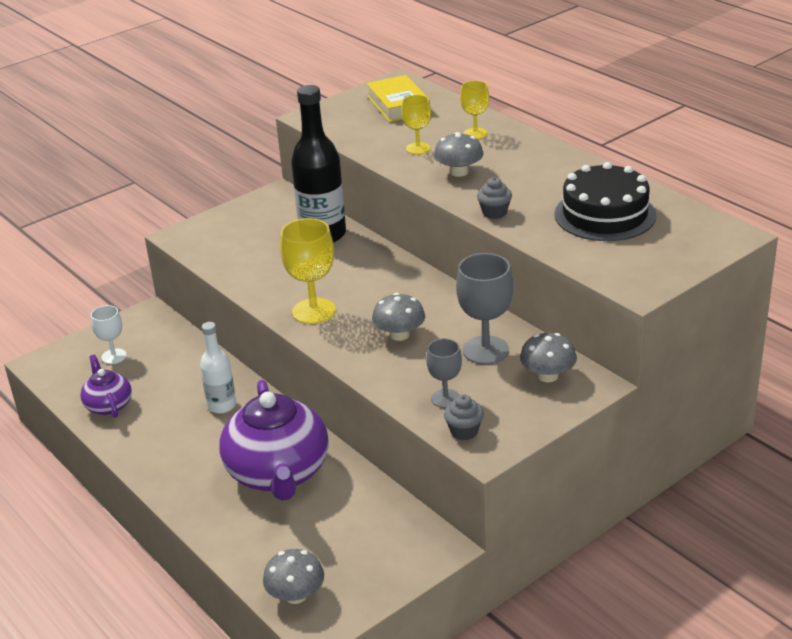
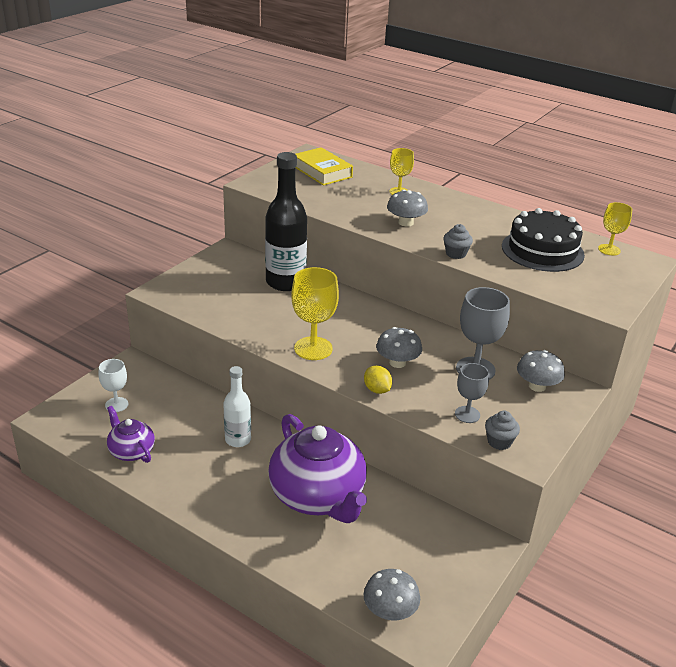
camera: 20 degrees left, 0 degrees up
yellow goblet [401,95,431,154] -> yellow goblet moved to [598,202,632,255]
none -> yellow lemon [364,366,392,394]

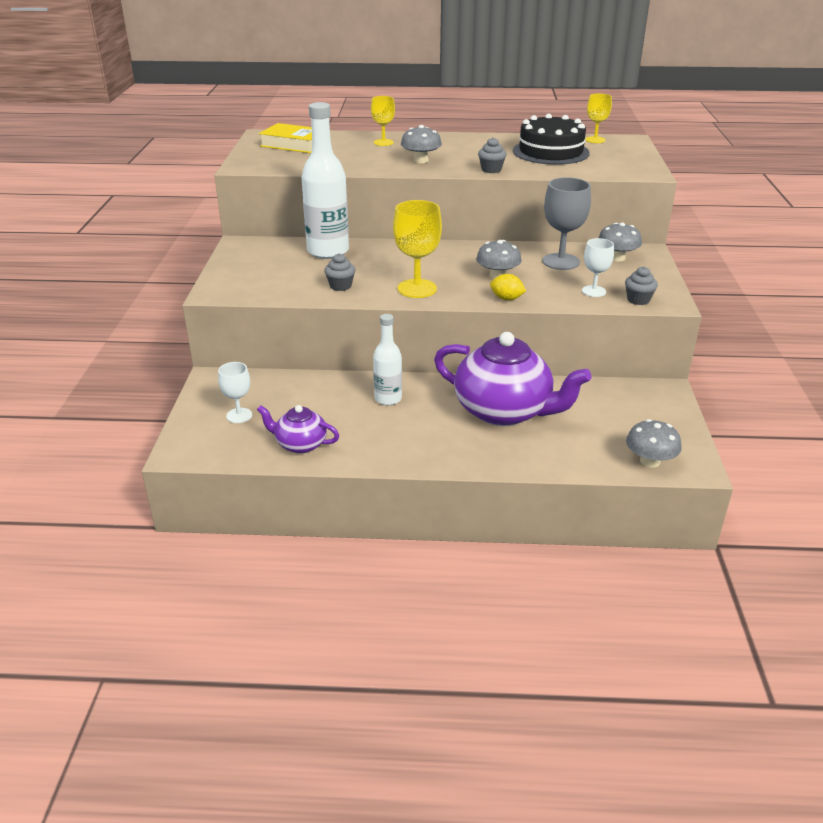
camera: 30 degrees left, 0 degrees up
black bottle [265,152,307,291] -> white bottle [302,102,349,259]
grey goblet [455,363,489,423] -> white goblet [582,238,614,297]
none -> grey cupcake [324,253,355,291]

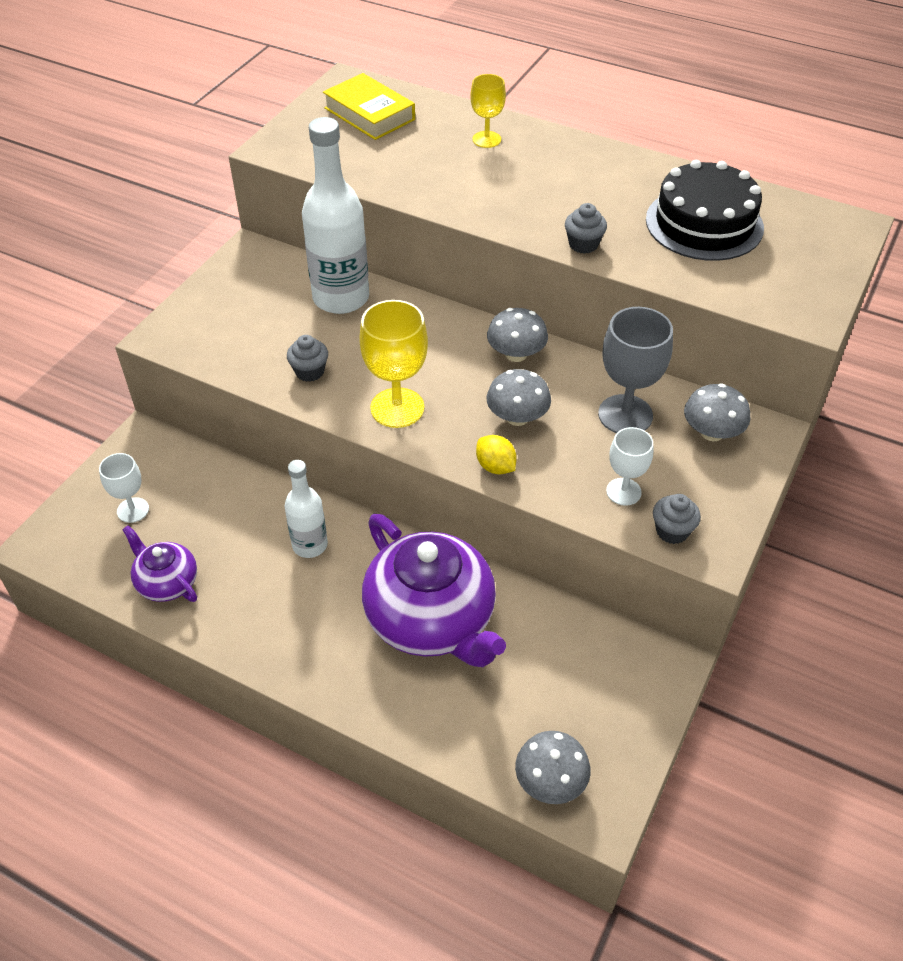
camera: 25 degrees right, 15 degrees up
grey mushroom [401,125,442,163] -> grey mushroom moved to [487,308,548,362]
yellow goblet [585,93,612,143] -> none

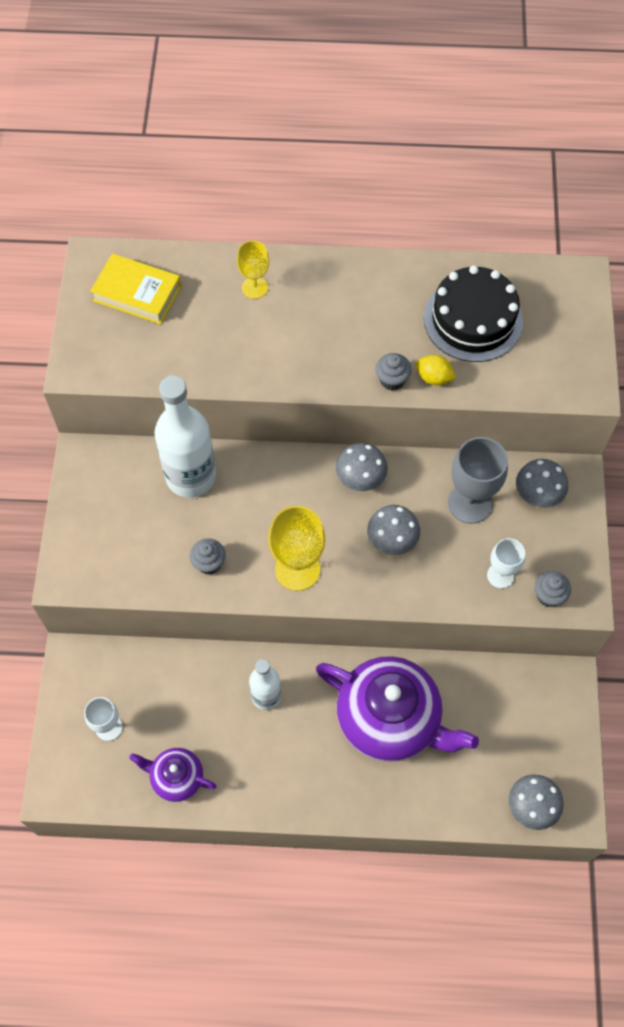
camera: 25 degrees left, 15 degrees up
yellow lemon [476,435,517,474] -> yellow lemon moved to [416,355,456,385]

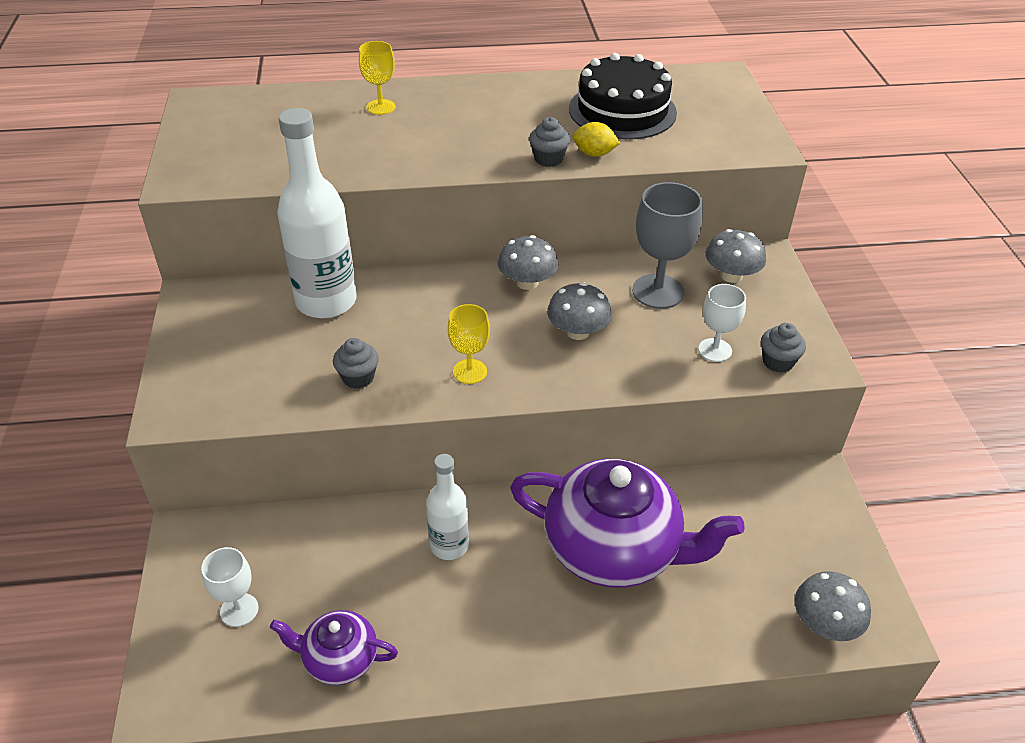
camera: 10 degrees left, 20 degrees down
yellow book [90,253,181,324] -> none
yellow goblet [268,506,325,591] -> yellow goblet [448,304,490,384], size x0.60

